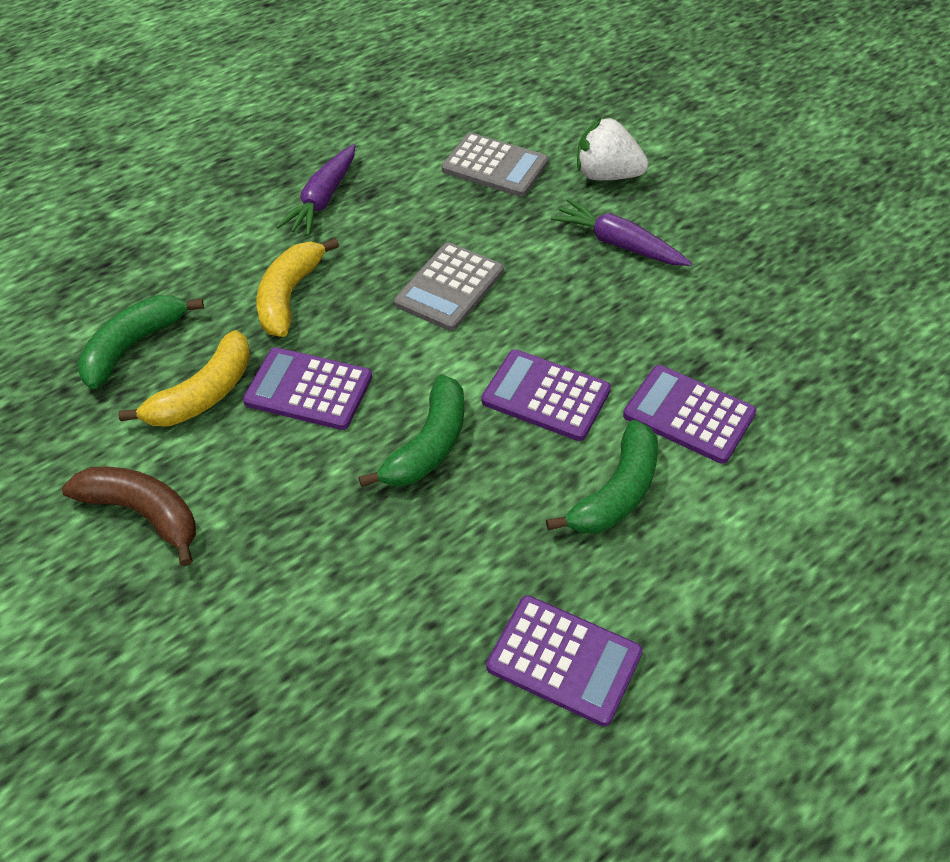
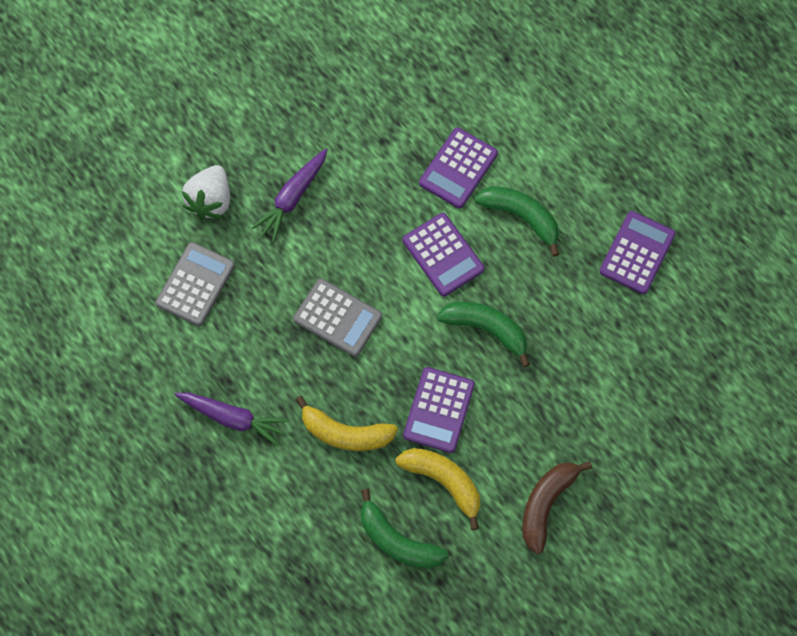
camera: 90 degrees left, 20 degrees up
purple calculator [482,349,611,441] -> purple calculator turned 60 degrees counterclockwise [403,213,484,296]

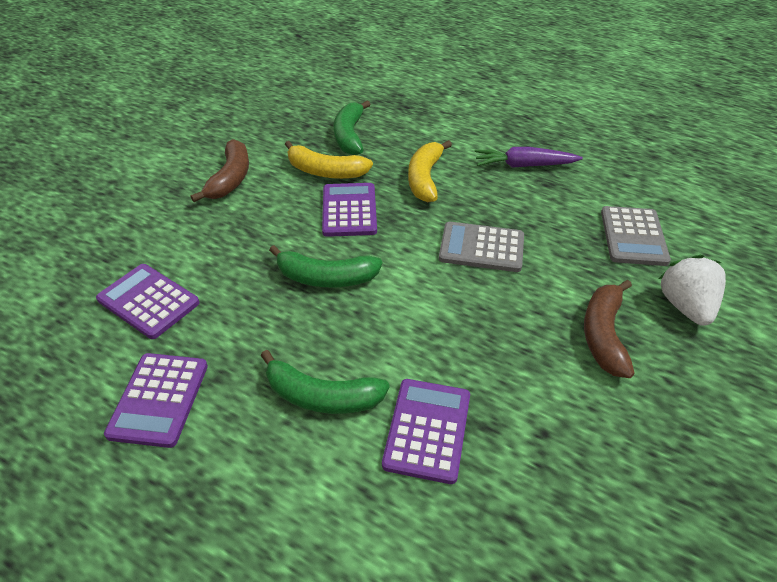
camera: 160 degrees right, 25 degrees down
purple carrot [251,149,327,242] -> brown banana [584,280,635,378]
yellow banana [296,396,398,451] -> yellow banana turned 75 degrees counterclockwise [408,140,452,202]
green banana [360,489,448,569] -> green banana turned 105 degrees counterclockwise [333,100,371,155]
purple calculator [403,213,484,296] -> purple calculator moved to [96,264,200,339]

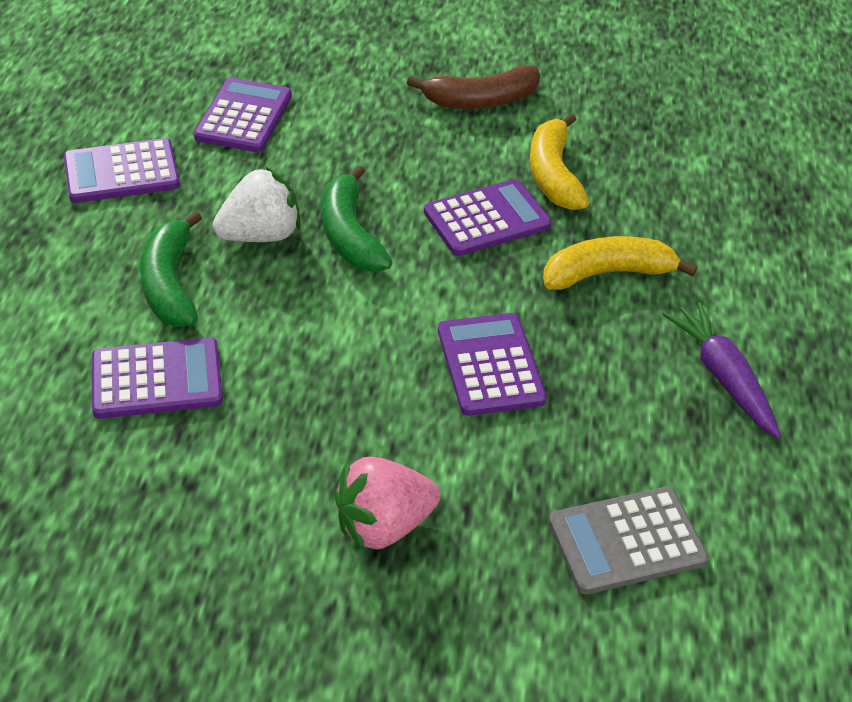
camera: 65 degrees right, 0 degrees up
green banana [333,100,371,155] -> none
grey calculator [439,222,524,272] -> purple calculator [438,313,547,416]
brown banana [584,280,635,378] -> pink strawberry [335,457,440,551]
white strawberry [659,255,726,326] -> white strawberry moved to [213,166,301,242]

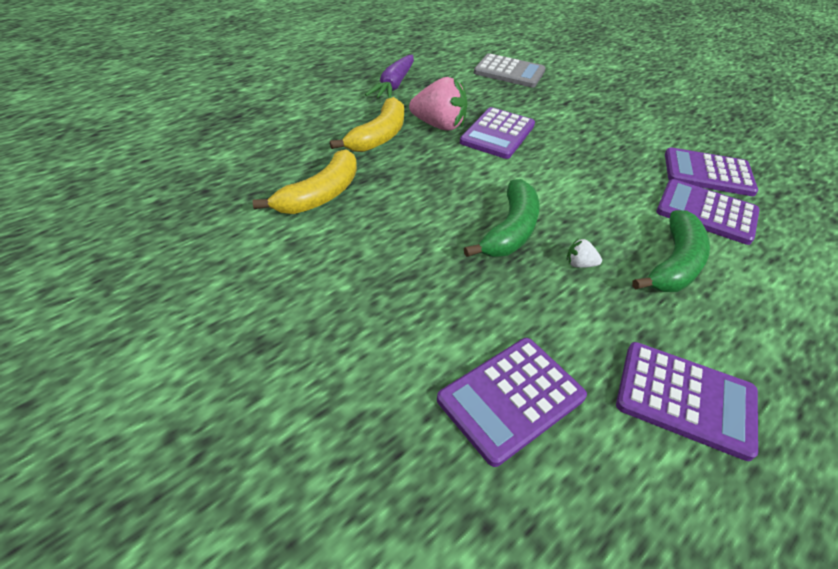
camera: 140 degrees left, 0 degrees up
white strawberry [213,166,301,242] -> white strawberry [567,238,602,268], size x0.44
pink strawberry [335,457,440,551] -> pink strawberry moved to [409,77,467,130]
brown banana [407,65,540,109] -> none
purple calculator [424,179,552,256] -> purple calculator moved to [665,147,758,196]
yellow banana [543,236,697,290] -> yellow banana turned 90 degrees counterclockwise [330,97,404,152]

